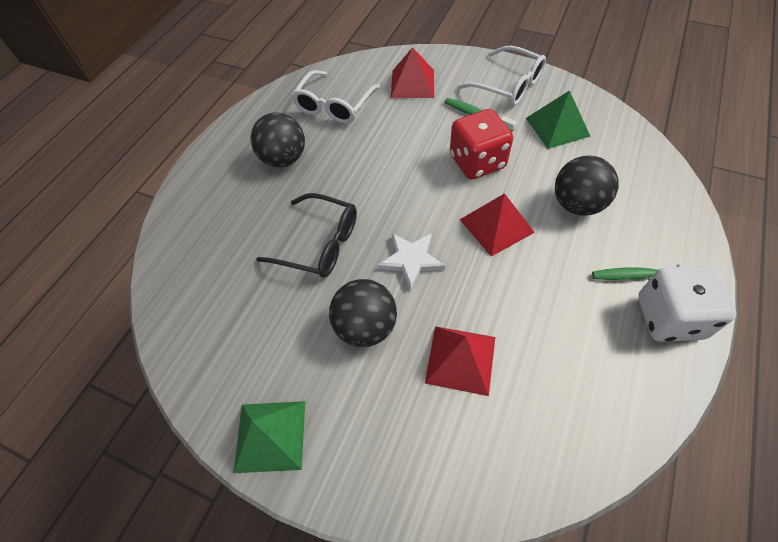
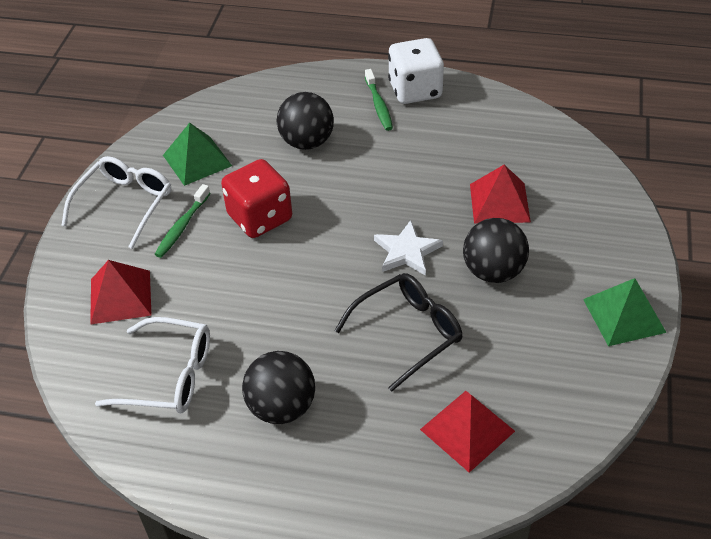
camera: 105 degrees left, 10 degrees down
black glasses [256,193,357,278] -> black glasses turned 45 degrees clockwise [334,273,462,392]
red pyramid [460,193,535,257] -> red pyramid moved to [420,391,515,473]

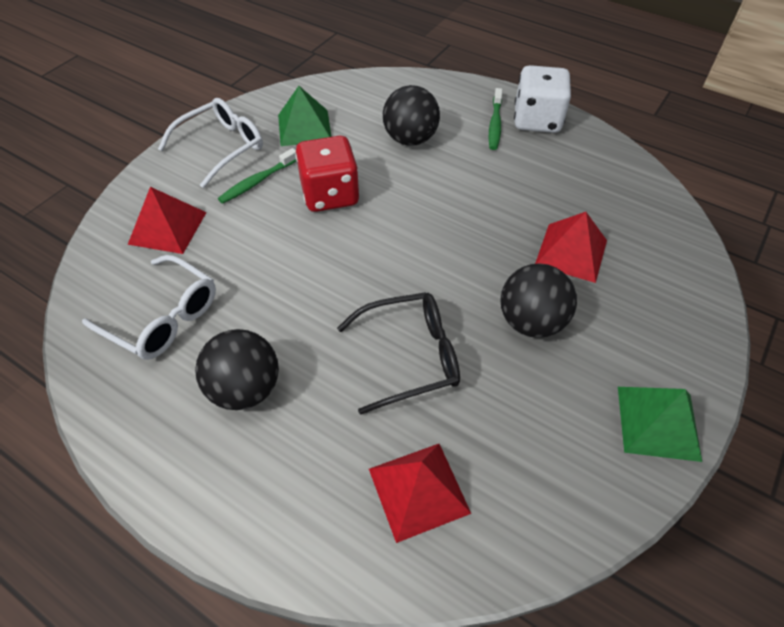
camera: 20 degrees right, 5 degrees up
white star [374,220,443,276] -> none

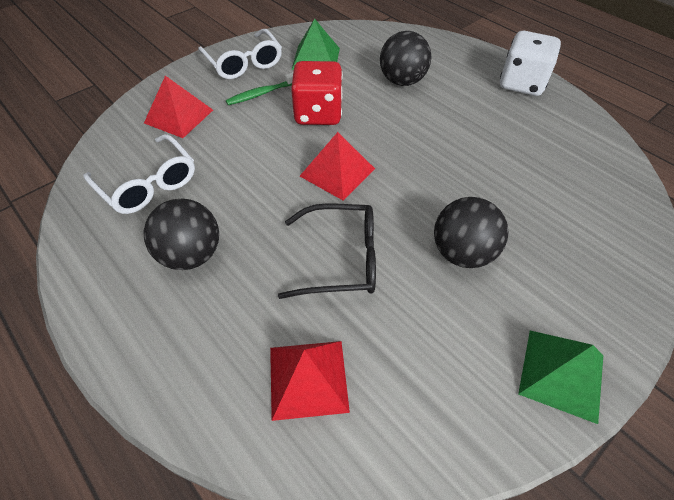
camera: 15 degrees right, 0 degrees up
white glasses [158,98,263,188] -> white glasses turned 90 degrees clockwise [198,29,282,79]
green toothbrush [489,88,502,150] -> none
red pyramid [535,212,607,283] -> red pyramid moved to [300,132,375,200]

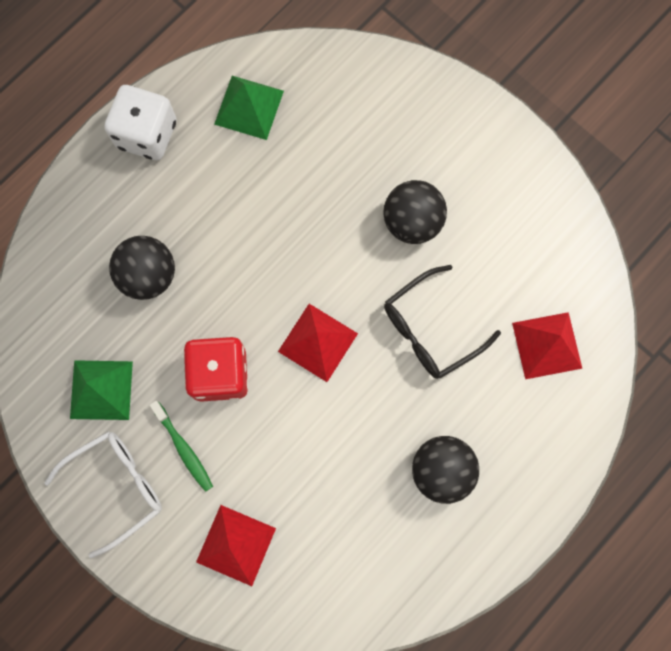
camera: 95 degrees left, 25 degrees up
white glasses [84,134,195,214] -> none
black glasses [278,203,376,299] -> black glasses turned 120 degrees counterclockwise [384,265,501,379]
green pyramid [518,331,603,424] -> green pyramid moved to [214,76,284,140]

